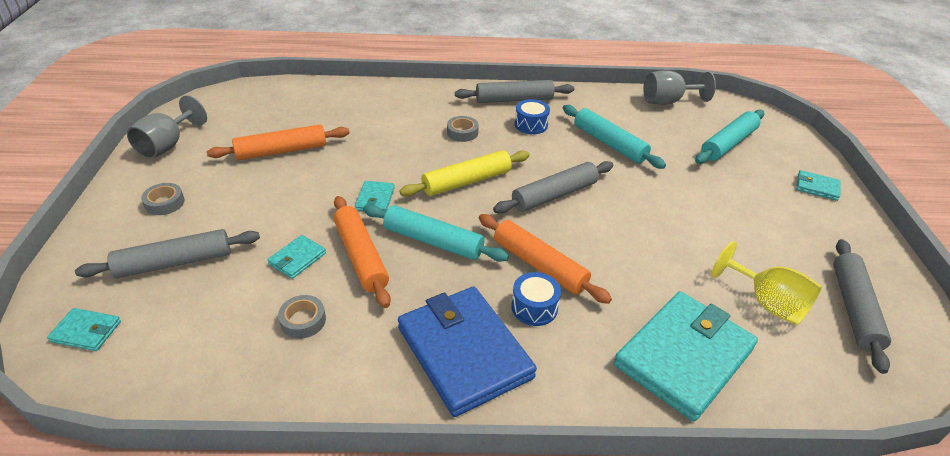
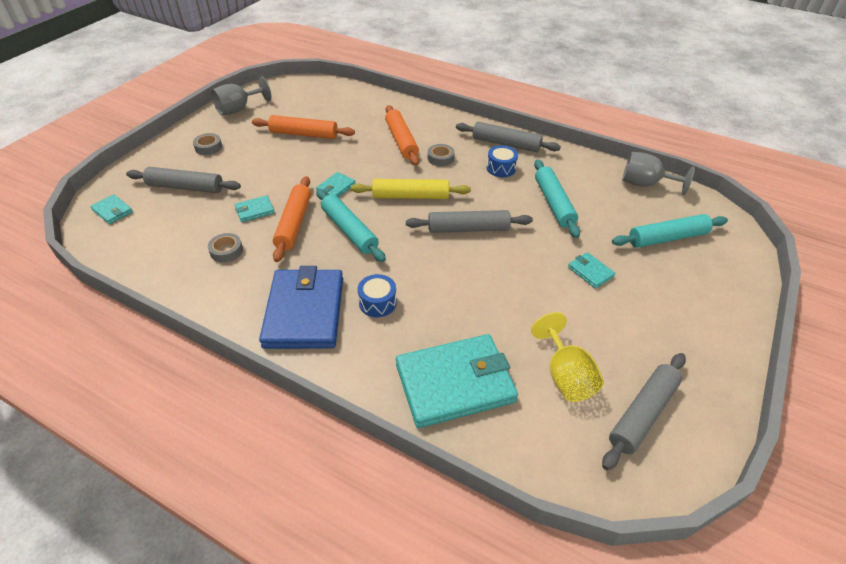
camera: 30 degrees right, 5 degrees up
orange rolling pin [479,214,612,304] -> orange rolling pin moved to [385,105,419,166]
turquoise wallet [796,170,841,201] -> turquoise wallet moved to [568,252,615,289]

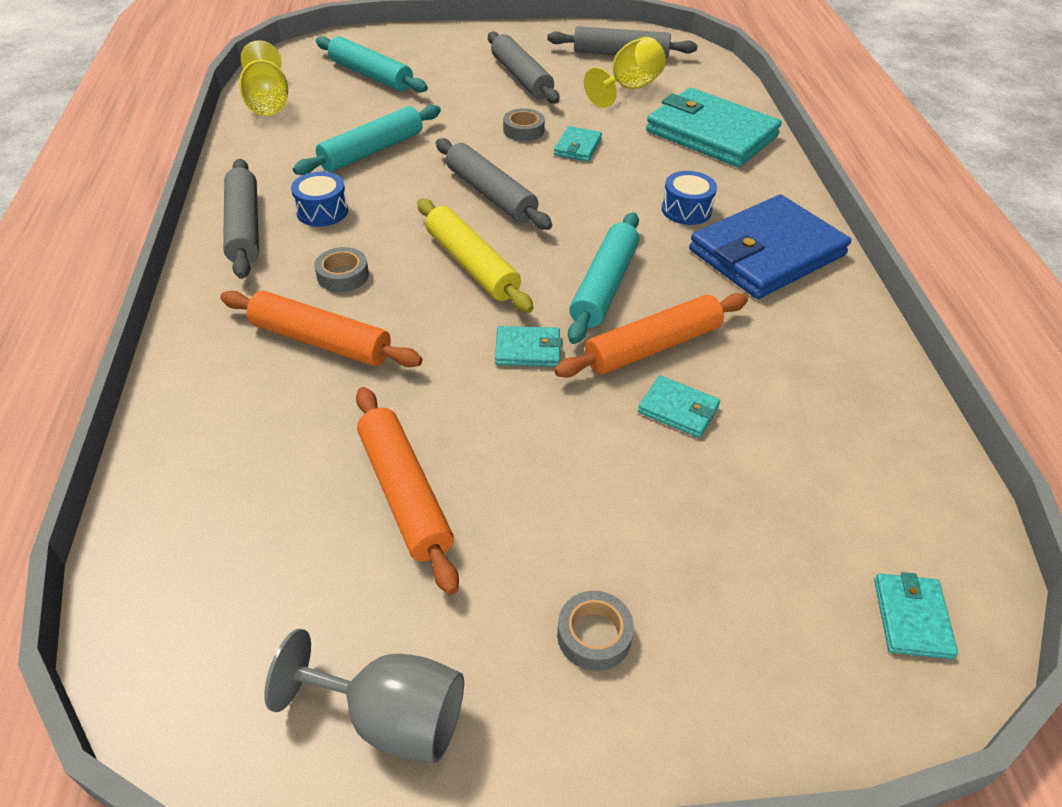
camera: 125 degrees left, 0 degrees up
grey rolling pin [126,167,241,193] -> grey rolling pin moved to [488,32,560,104]
grey tape [208,233,243,263] -> grey tape moved to [503,108,545,141]
orange rolling pin [385,105,419,166] -> orange rolling pin turned 75 degrees clockwise [220,291,423,367]
turquoise wallet [568,252,615,289] -> turquoise wallet moved to [554,126,602,162]
grey goblet [622,152,695,195] -> yellow goblet [239,40,288,116]

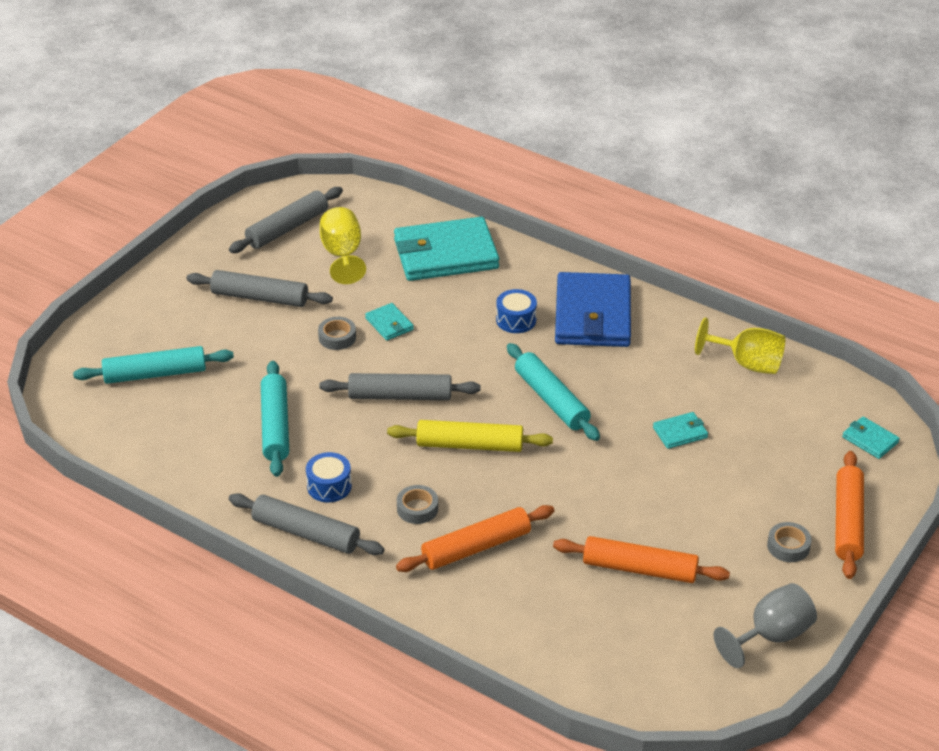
camera: 50 degrees left, 5 degrees down
yellow goblet [239,40,288,116] -> yellow goblet moved to [695,318,785,374]
turquoise wallet [495,326,562,367] -> none
orange rolling pin [554,293,748,378] -> orange rolling pin moved to [835,451,864,579]

